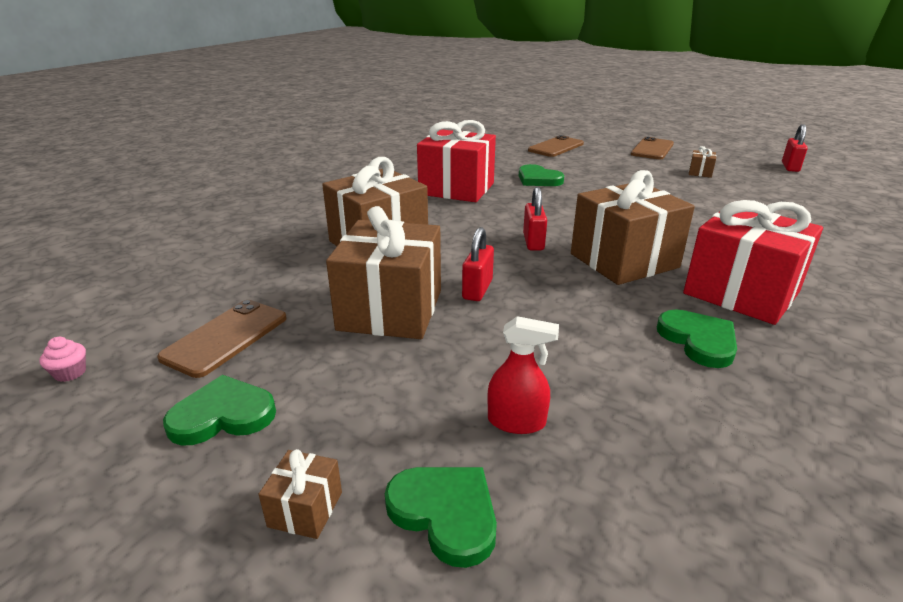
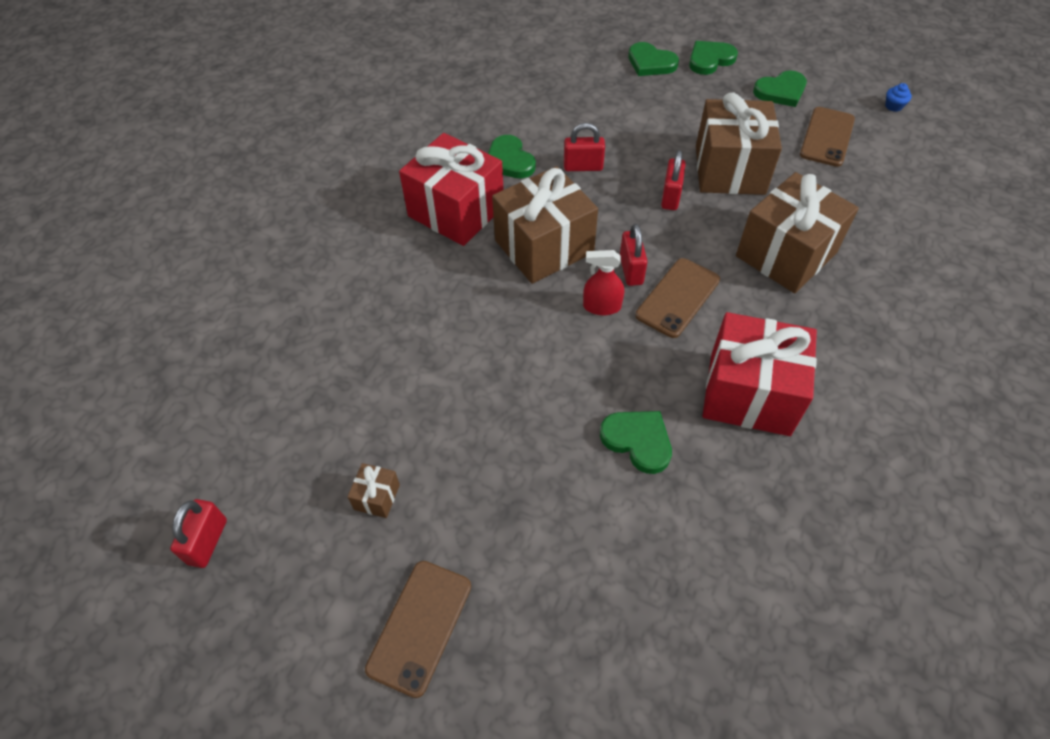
camera: 175 degrees right, 25 degrees up
pink cupcake [39,337,86,382] -> blue cupcake [885,83,912,112]
brown gift [258,449,342,539] -> green heart [689,41,738,75]
red spray bottle [487,316,559,434] -> red spray bottle moved to [583,250,624,315]
brown phone [528,135,584,157] -> brown phone moved to [635,258,720,338]
none -> red padlock [564,123,605,171]

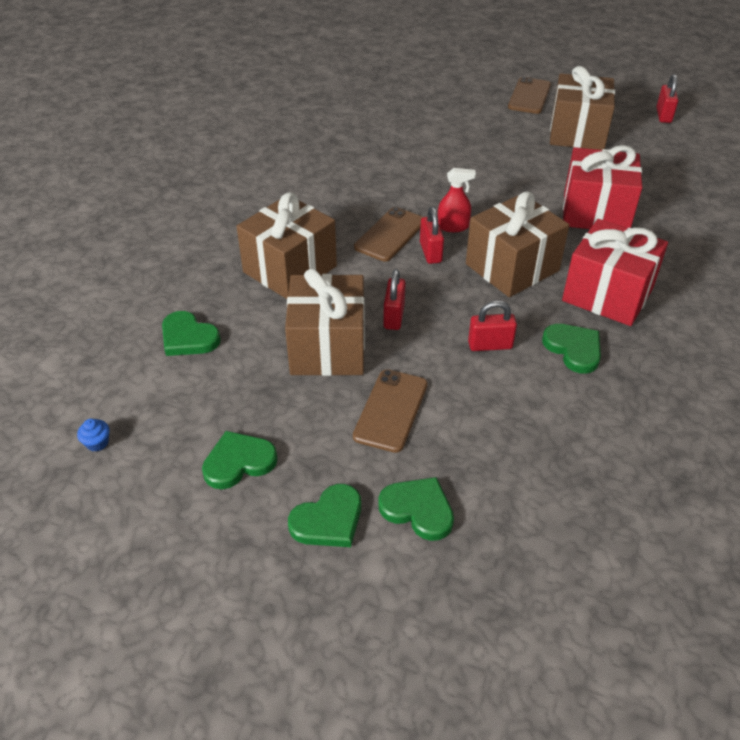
camera: 175 degrees right, 10 degrees down
brown gift [347,463,400,518] -> brown gift [550,66,615,150], size x2.46
green heart [600,411,672,474] -> green heart moved to [162,311,221,356]
red gift [702,312,817,436] -> red gift moved to [563,145,642,229]
brown phone [800,107,855,167] -> brown phone moved to [353,369,428,453]

